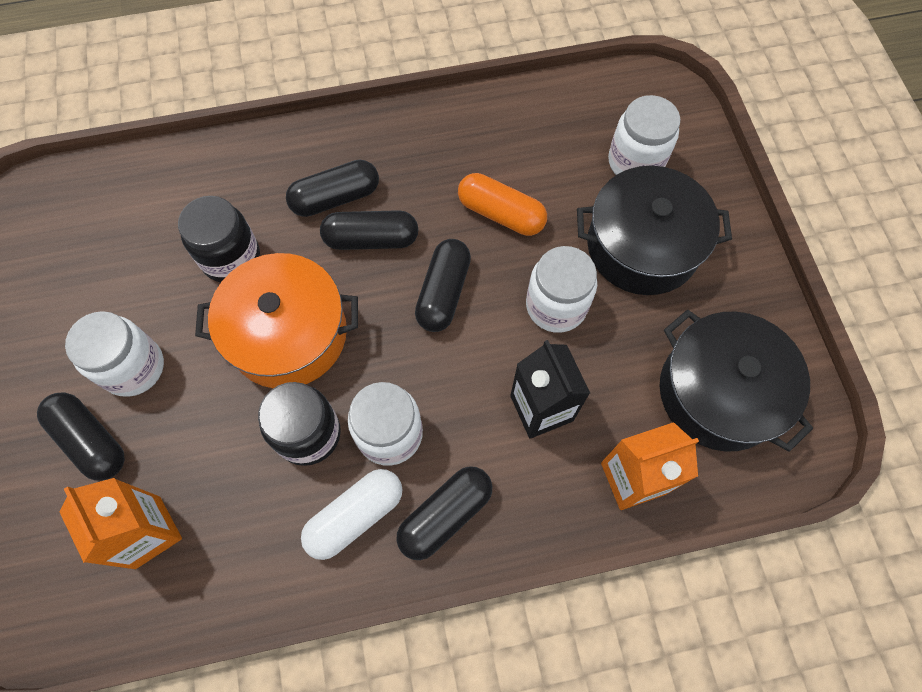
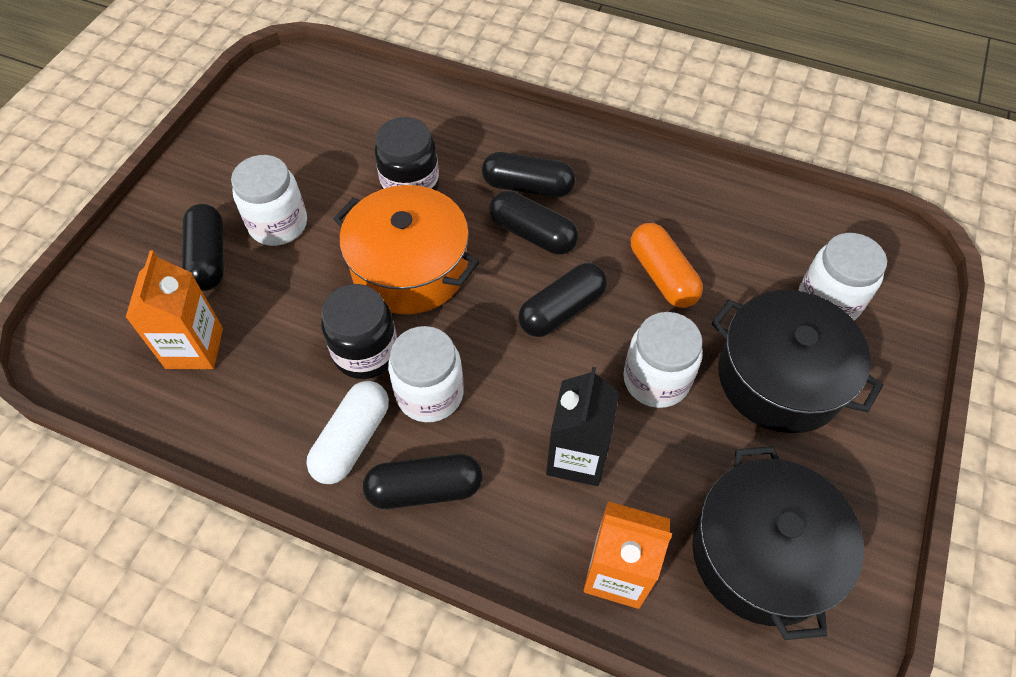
camera: 35 degrees right, 10 degrees down
white capsule [301,469,403,560] -> white capsule turned 60 degrees counterclockwise [306,381,389,484]

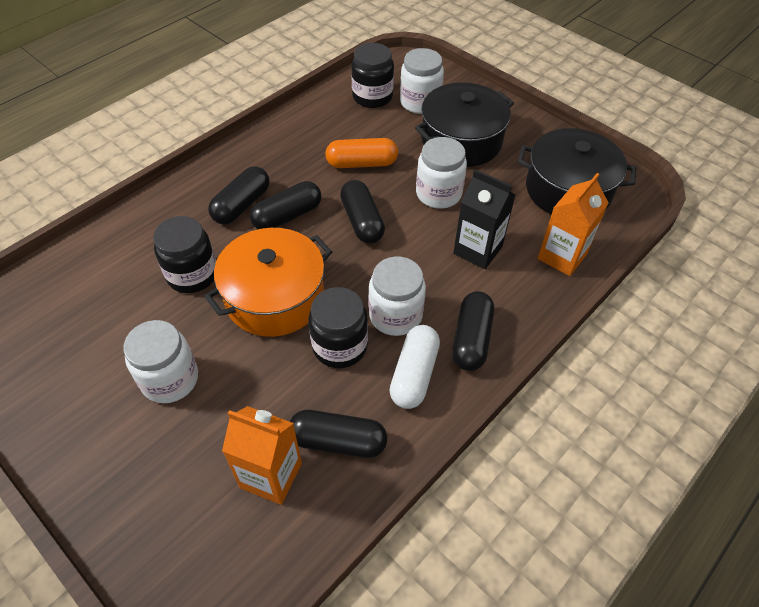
camera: 70 degrees left, 5 degrees down
black capsule [182,204,224,291] -> black capsule moved to [289,410,387,458]
white capsule [306,381,389,484] -> white capsule turned 60 degrees clockwise [389,325,440,409]
none -> black jar [351,43,394,108]

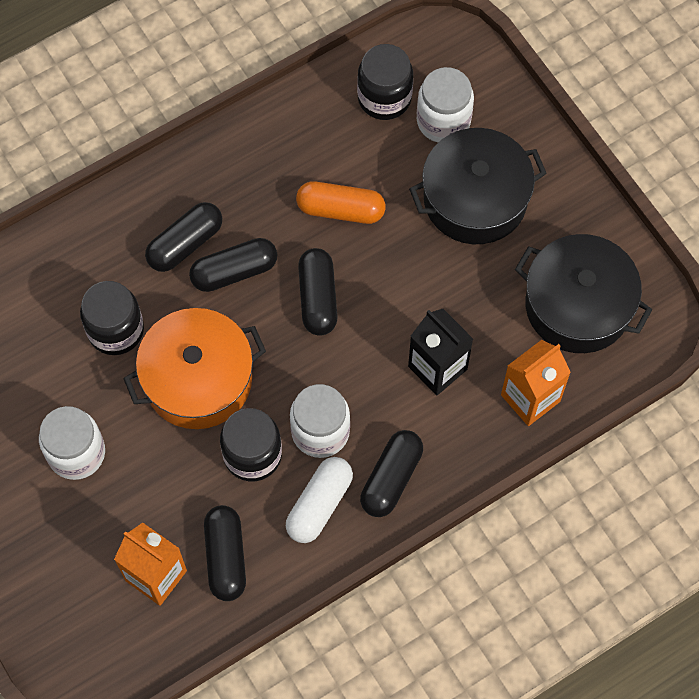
camera: 15 degrees right, 15 degrees up
black capsule [289,410,387,458] -> black capsule turned 60 degrees clockwise [204,505,246,601]
white jar [416,137,467,209] -> none

